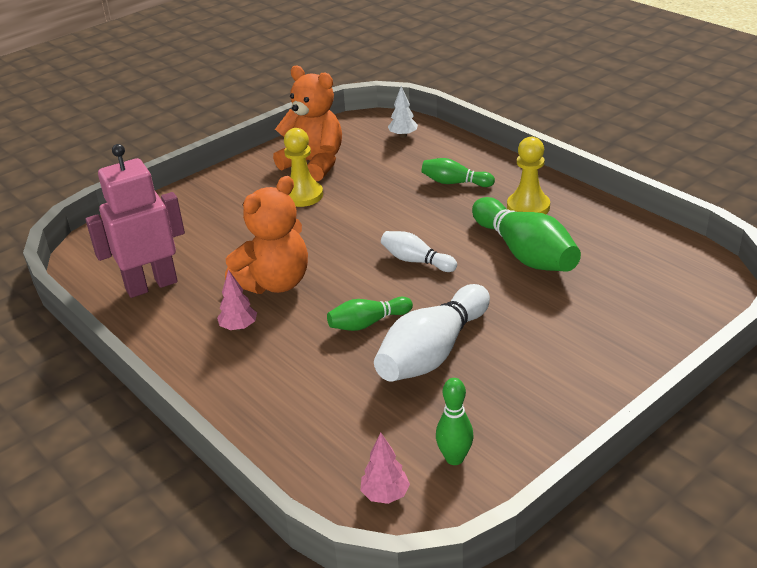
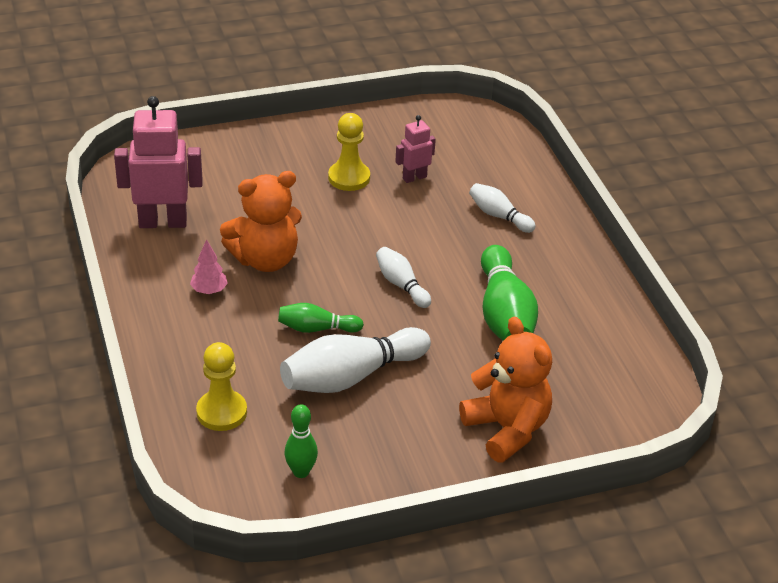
camera: 20 degrees right, 5 degrees up
orange teddy bear [273,66,342,181] -> orange teddy bear moved to [459,317,552,463]
pink tree [360,433,410,504] -> none
white tree [388,86,418,138] -> none
green bowling pin [421,158,495,187] -> white bowling pin [469,183,536,233]
yellow pawn [507,137,550,214] -> yellow pawn moved to [196,342,247,431]
none -> pink robot [395,115,436,183]

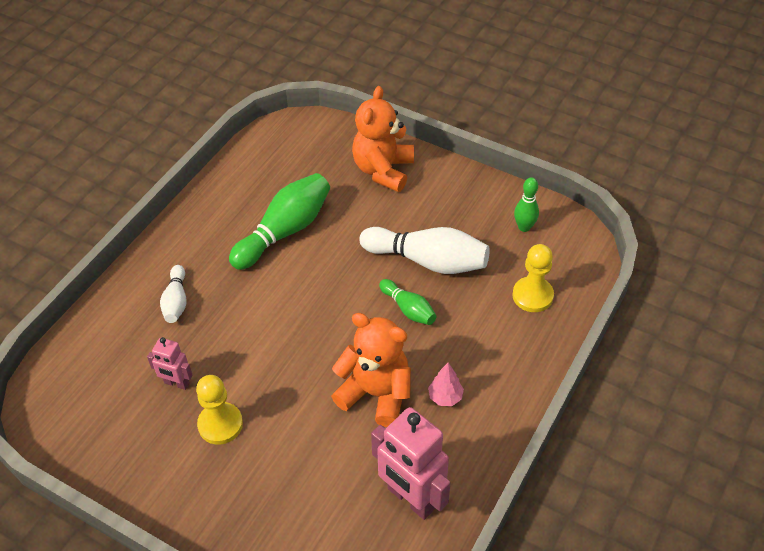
camera: 130 degrees left, 10 degrees up
white bowling pin [376,247,431,308] -> none

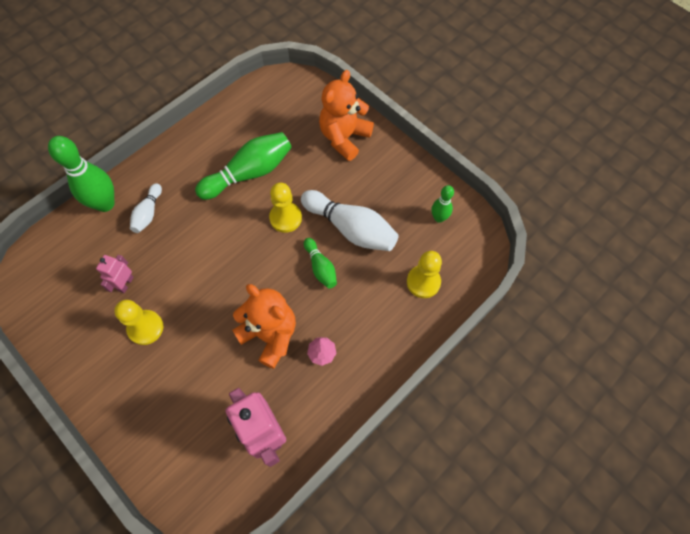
camera: 15 degrees right, 15 degrees up
pink robot [147,337,193,390] -> pink robot turned 75 degrees clockwise [96,255,134,293]
none -> green bowling pin [48,136,115,212]
none -> yellow pawn [269,183,302,233]

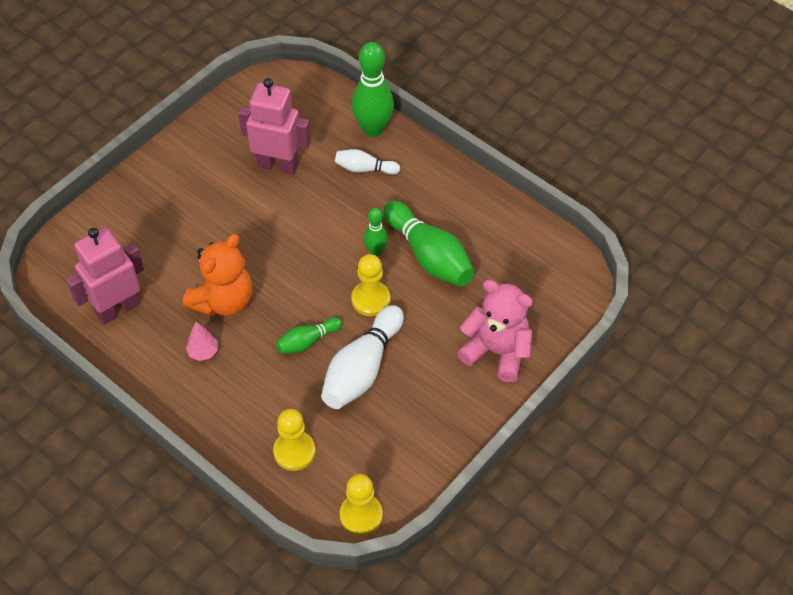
camera: 85 degrees right, 10 degrees down
pink robot [96,255,134,293] -> pink robot [238,78,311,175], size x1.90
yellow pawn [114,300,163,345] -> yellow pawn moved to [340,474,383,536]
orange teddy bear [319,70,374,161] -> pink teddy bear [457,280,533,382]
green bowling pin [431,185,454,223] -> green bowling pin moved to [364,208,388,256]

